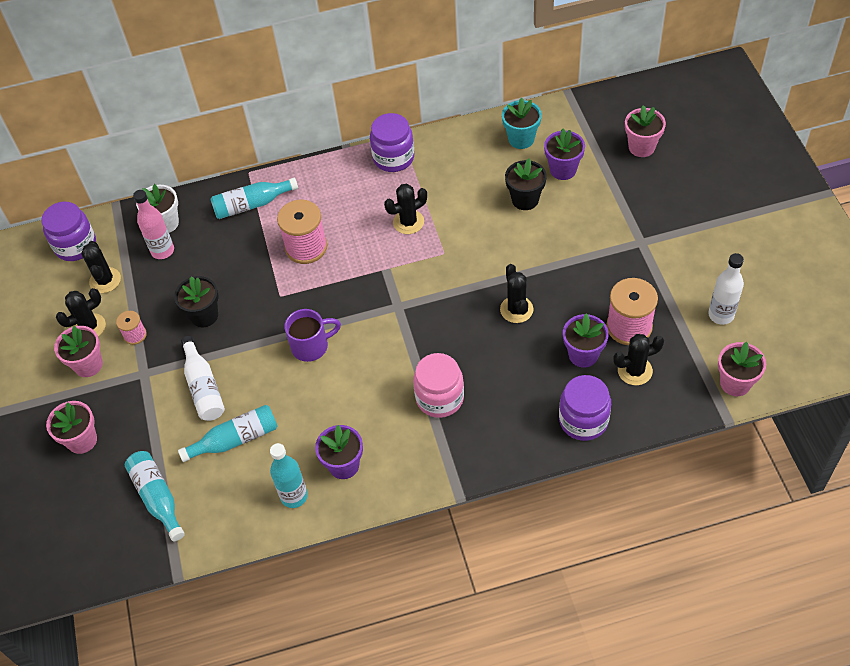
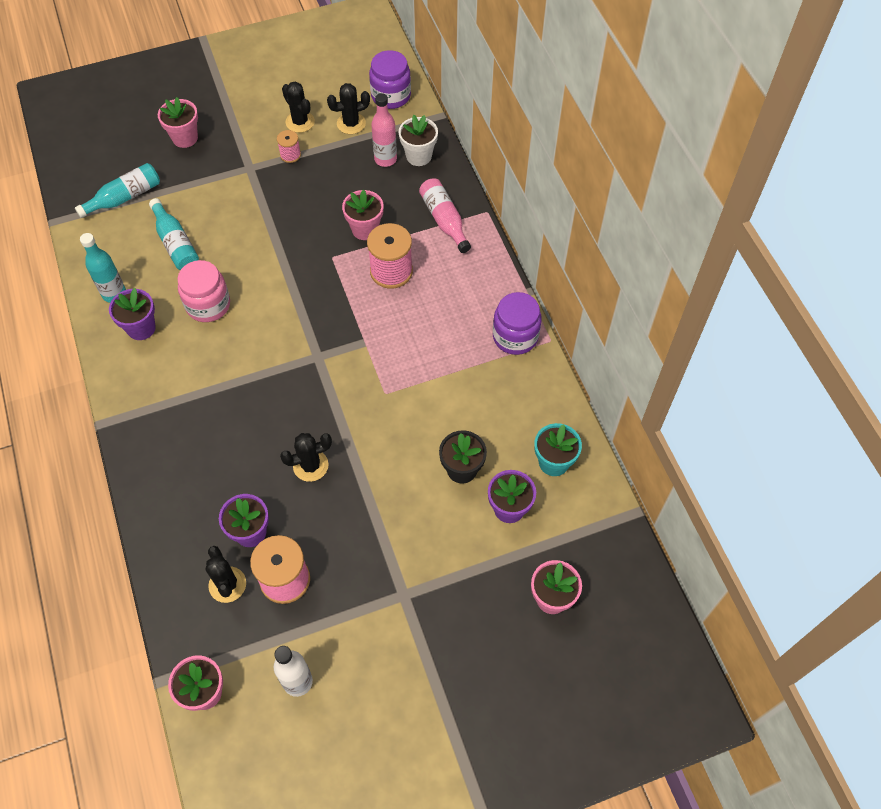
camera: 80 degrees right, 5 degrees up
pink flower pot [54,326,103,377] -> pink flower pot moved to [342,189,384,240]
black flower pot [174,276,219,327] -> none
white bottle [181,336,225,421] -> none
turquoise bottle [210,178,298,219] -> pink bottle [419,179,471,253]
purple mug [284,309,341,362] -> none
black cactus [384,184,427,234] -> none
pink jar [413,353,464,418] -> pink jar moved to [177,260,230,322]
purple jar [559,375,611,441] -> none

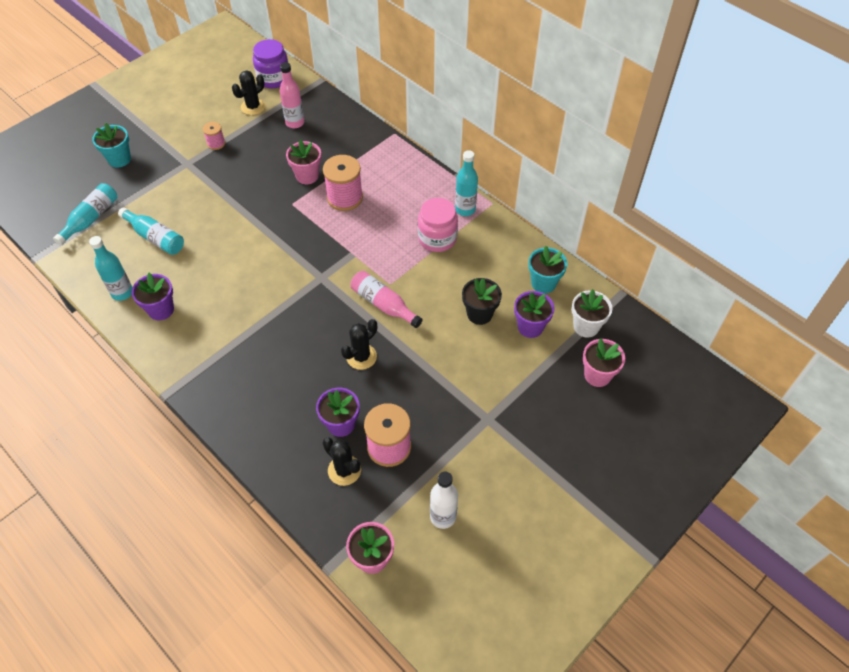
camera: 25 degrees left, 5 degrees down
pink flower pot [158,97,198,148] -> turquoise flower pot [92,123,131,168]
pink jar [177,260,230,322] -> pink jar moved to [418,198,458,252]
black cactus [282,81,315,133] -> none
white flower pot [399,115,438,166] -> white flower pot moved to [572,289,612,338]
pink bottle [419,179,471,253] -> pink bottle moved to [351,271,423,328]
purple jar [493,292,542,355] -> turquoise bottle [455,150,478,216]

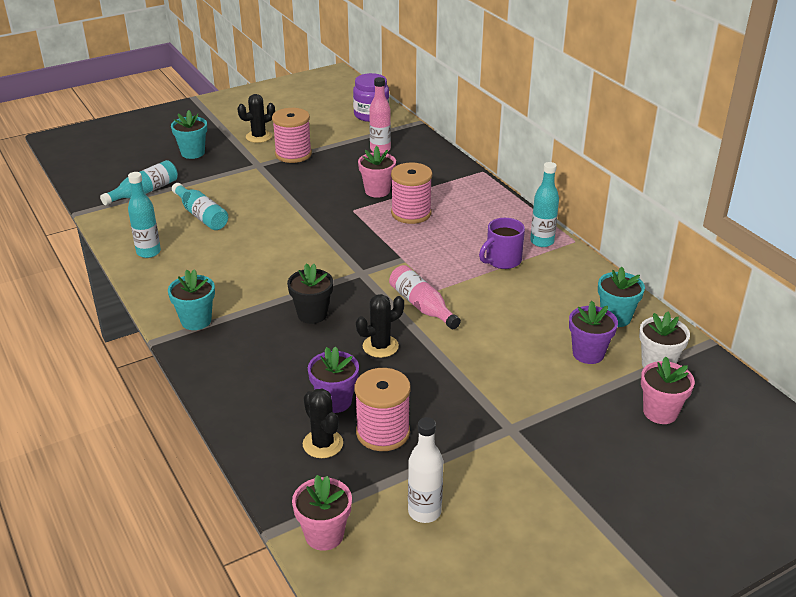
camera: 15 degrees right, 20 degrees down
purple flower pot [132,273,174,320] -> none
pink spool [203,122,225,150] -> pink spool [272,108,312,163], size x1.90
black cactus [232,70,265,115] -> black cactus moved to [237,94,275,143]
pink jar [418,198,458,252] -> purple mug [479,218,525,269]
black flower pot [462,278,502,325] -> black flower pot moved to [287,263,333,324]
none -> turquoise flower pot [168,269,215,330]

